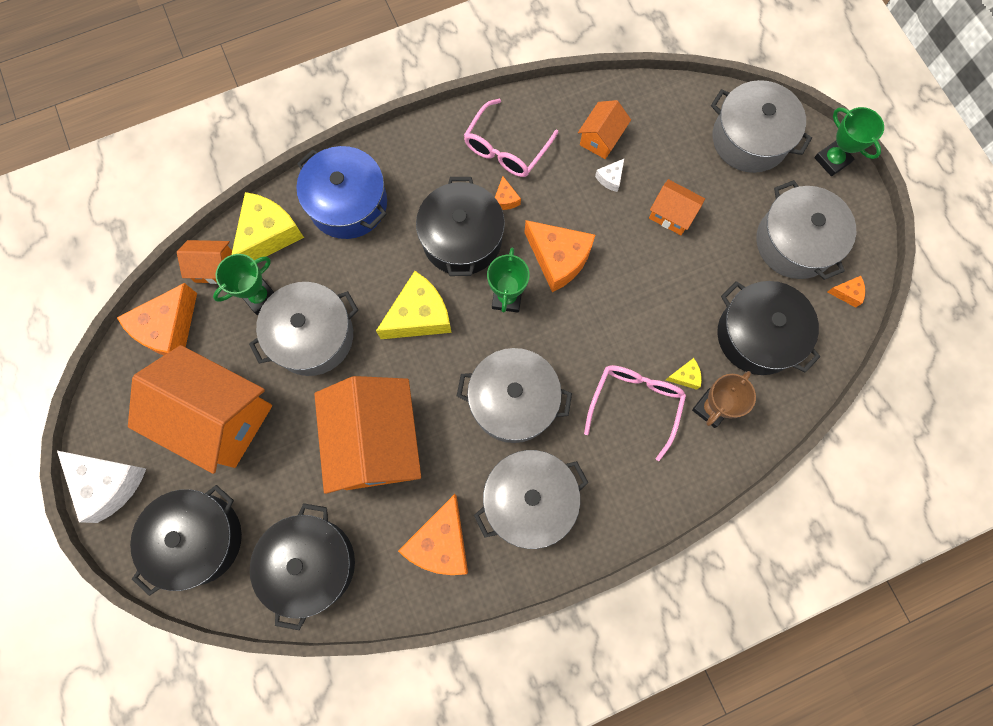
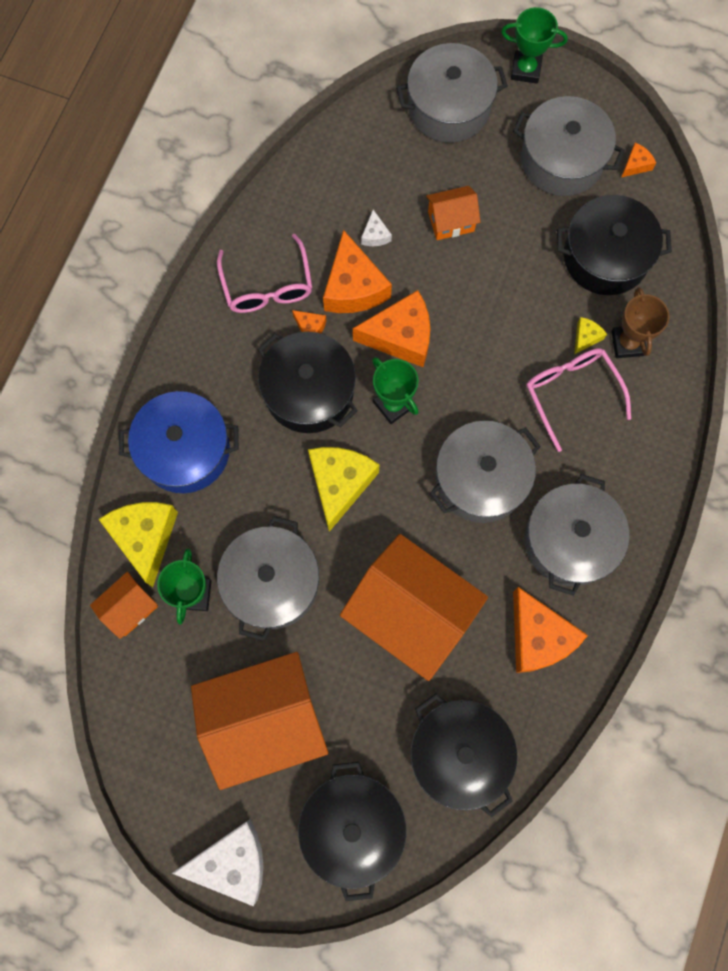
camera: 45 degrees left, 0 degrees up
orange cheese [117,283,197,356] -> orange cheese moved to [323,230,392,313]
orange house [578,100,631,159] -> none

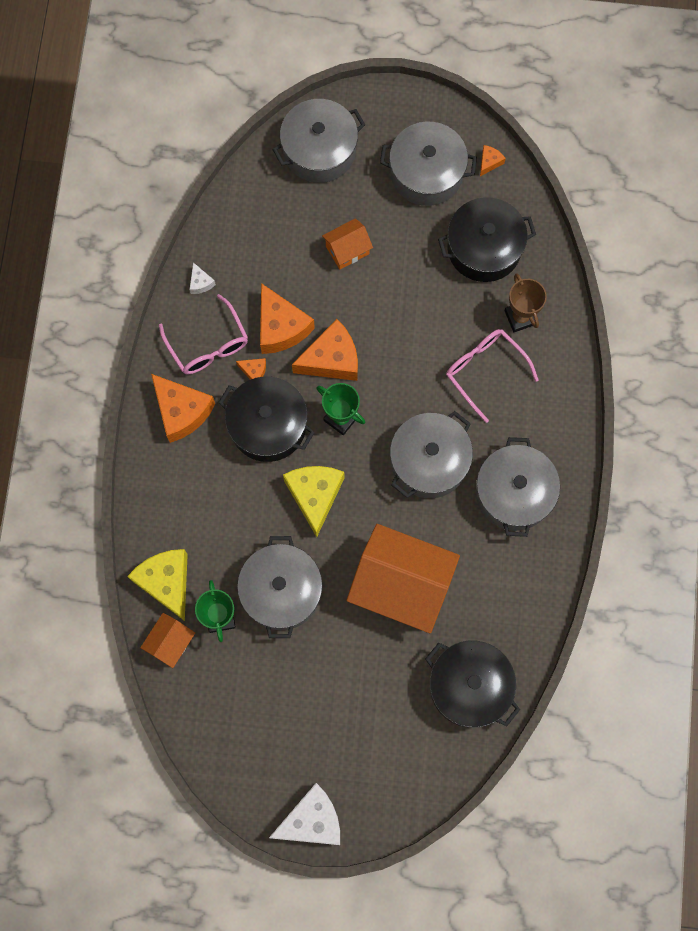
camera: 15 degrees left, 0 degrees up
blue pot [119,391,239,493] -> none
orange house [191,652,328,790] -> none
black pot [298,762,406,901] -> none
white cheese [361,210,392,246] -> white cheese moved to [189,262,216,294]
green trophy [501,7,568,84] -> none
orange cheese [513,587,588,673] -> orange cheese moved to [151,374,215,443]
yellow cheese [574,317,607,354] -> none

